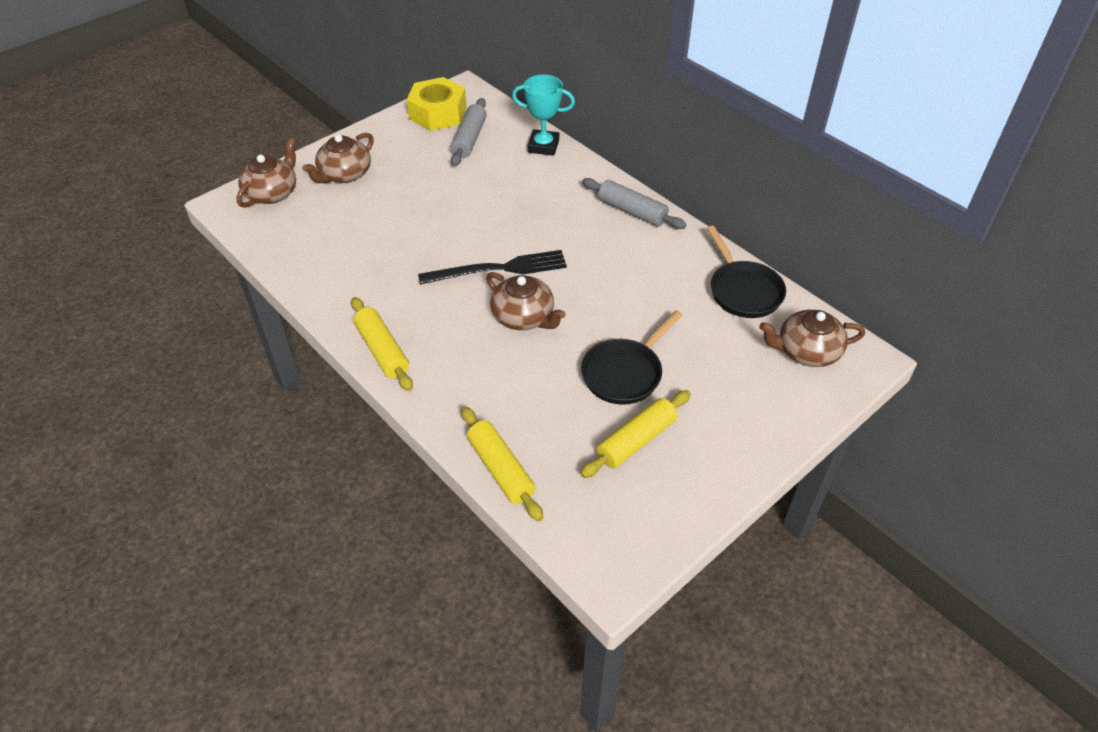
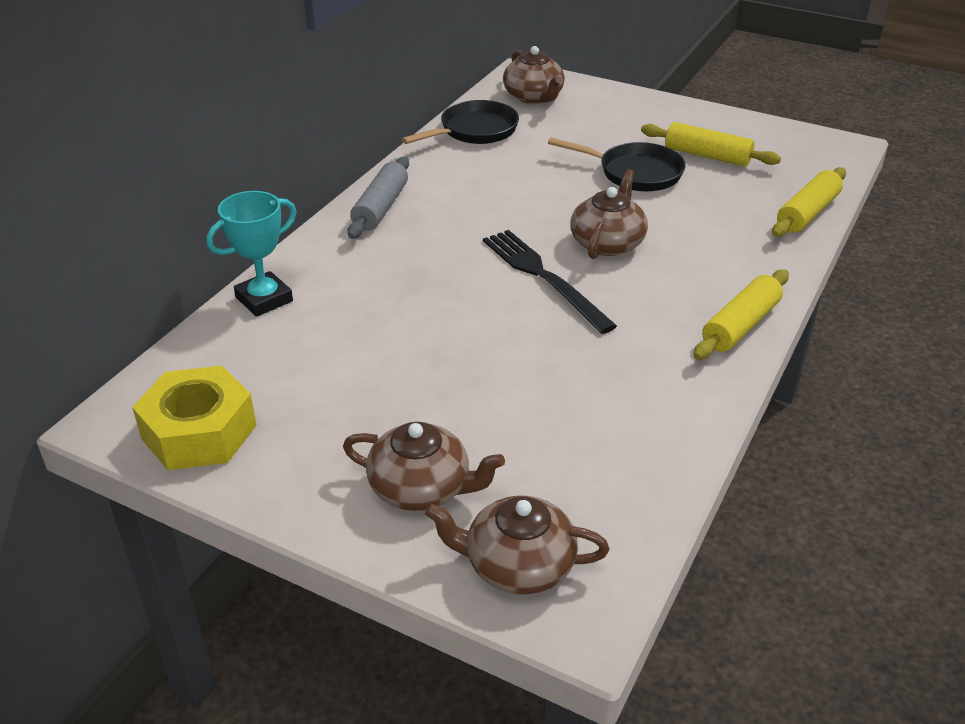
camera: 110 degrees left, 10 degrees down
grey rolling pin [450,98,487,166] -> none
turquoise trophy [512,75,575,156] -> turquoise trophy turned 60 degrees clockwise [206,191,297,317]

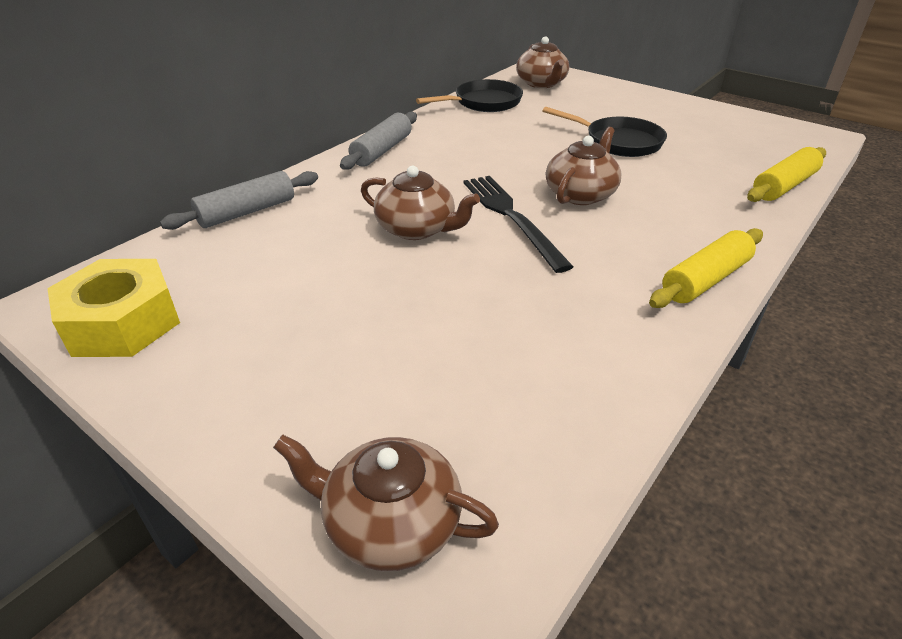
camera: 10 degrees right, 0 degrees up
turquoise trophy [206,191,297,317] -> grey rolling pin [160,171,318,230]
brown teapot [343,422,505,511] -> brown teapot moved to [361,166,480,240]
yellow rolling pin [641,122,781,167] -> none

